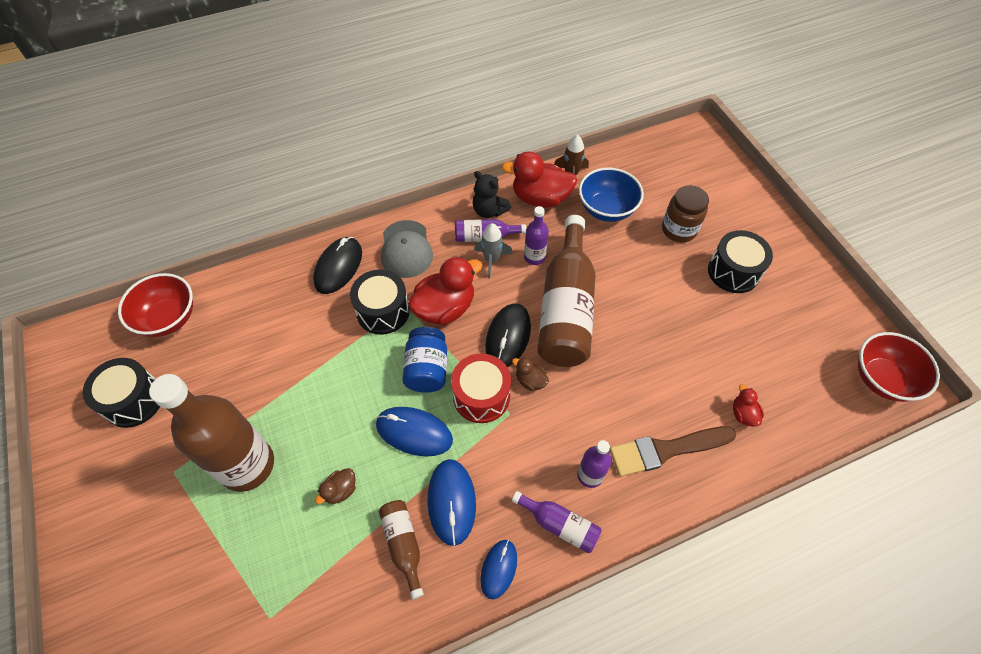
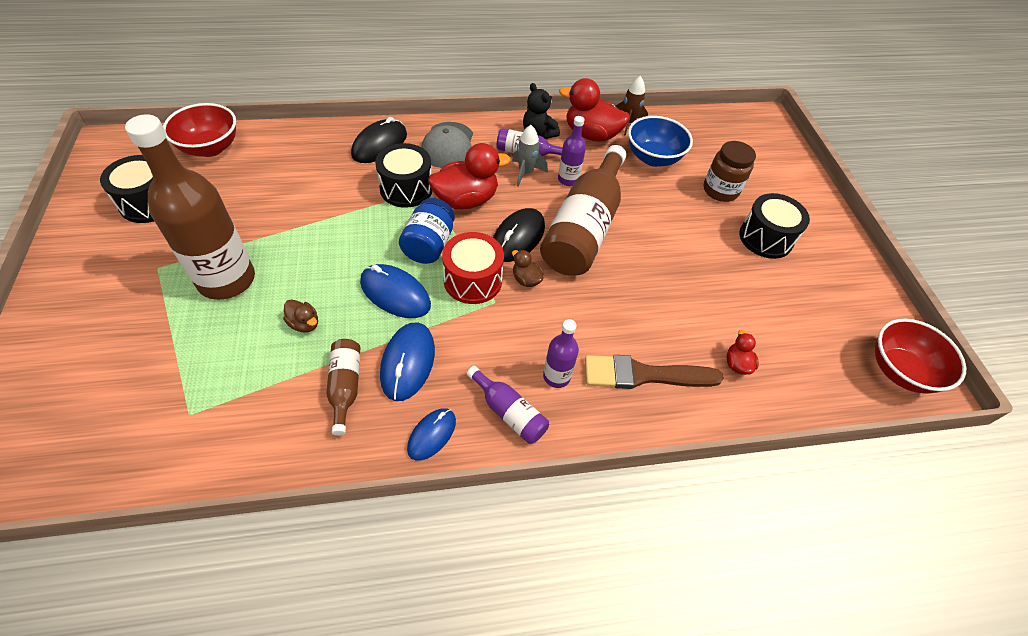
camera: 10 degrees right, 5 degrees down
brown duck [315,468,356,504] -> brown duck turned 105 degrees counterclockwise [283,299,318,333]

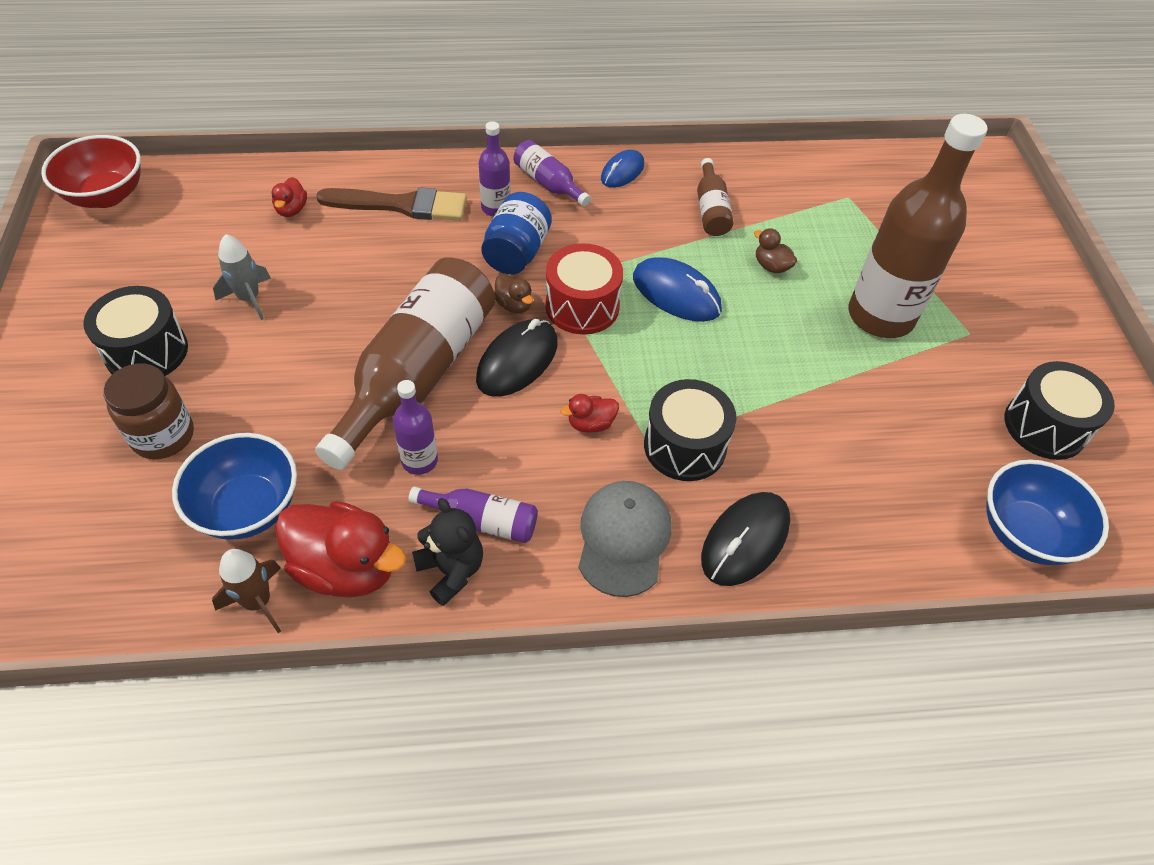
camera: 175 degrees left, 0 degrees up
red bowl [163,103,236,157] -> blue bowl [986,459,1109,565]
blue mouse [380,323,435,401] -> none
blue jar [399,198,455,264] -> blue jar moved to [481,192,552,274]
red duck [428,143,511,209] -> red duck [560,394,619,433], size x0.48
grey rocket [512,125,548,187] -> grey rocket moved to [213,234,271,320]

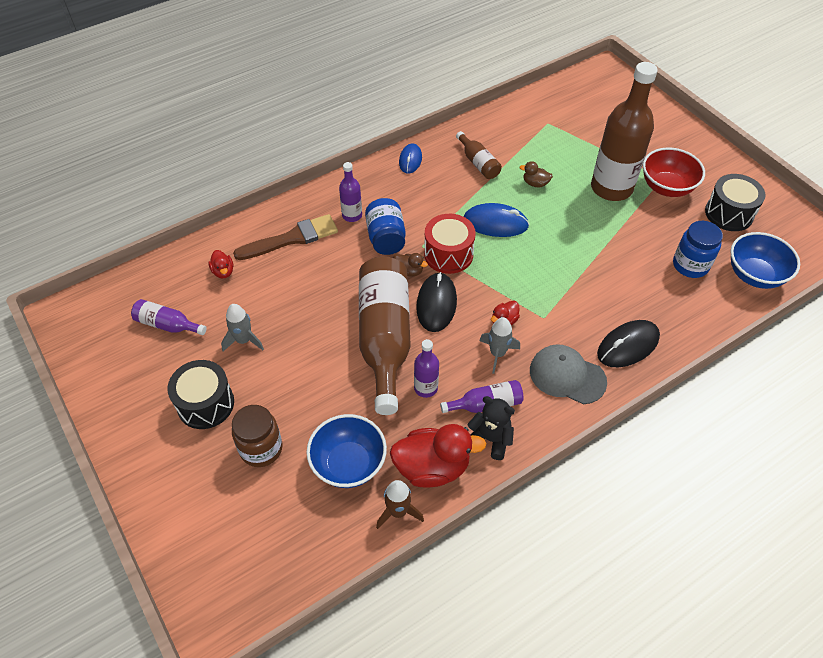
camera: 25 degrees left, 0 degrees up
red bowl [41,135,141,208] -> red bowl moved to [643,148,705,197]
purple bottle [514,140,591,207] -> purple bottle moved to [131,299,207,335]
grey cap [579,481,671,597] -> grey cap turned 45 degrees counterclockwise [530,344,607,404]
black drum [644,379,736,481] -> none
black mouse [701,492,790,586] -> black mouse turned 45 degrees clockwise [597,320,660,367]
none -> grey rocket [479,317,520,374]
none -> blue jar [673,221,723,278]

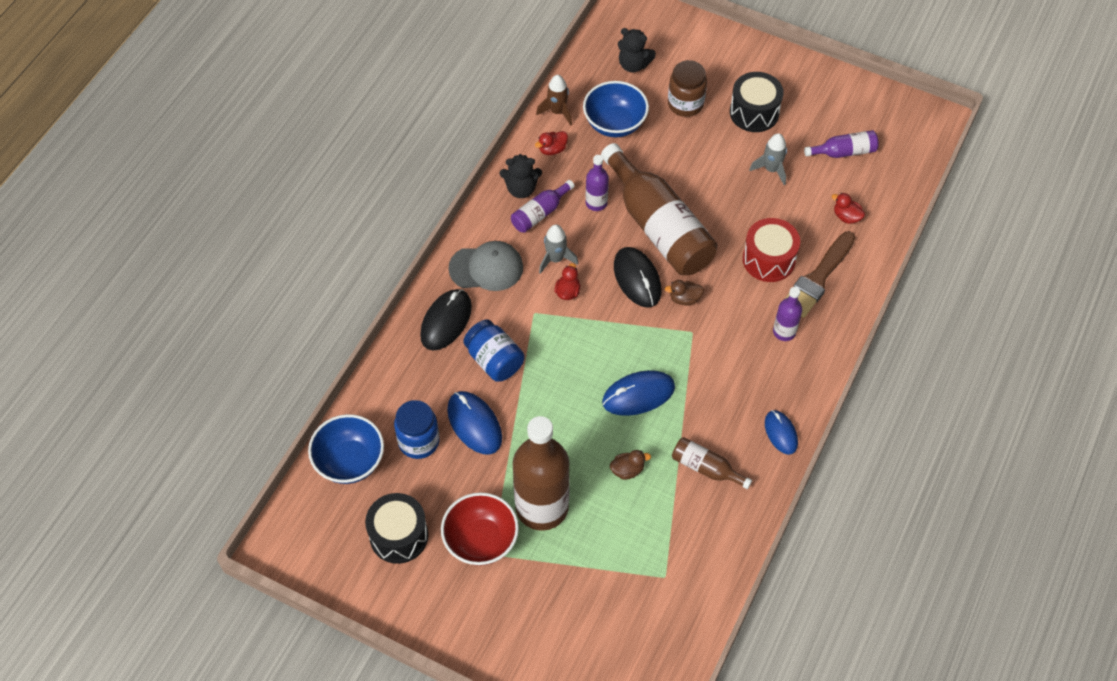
camera: 150 degrees right, 5 degrees up
blue jar [365,198,406,255] -> blue jar moved to [463,319,525,382]
red duck [390,424,486,487] -> red duck [535,131,568,155], size x0.48
red drum [424,214,476,274] -> red drum moved to [743,218,800,282]
none -> blue mouse [447,391,502,455]
none -> black teddy bear [618,28,656,72]

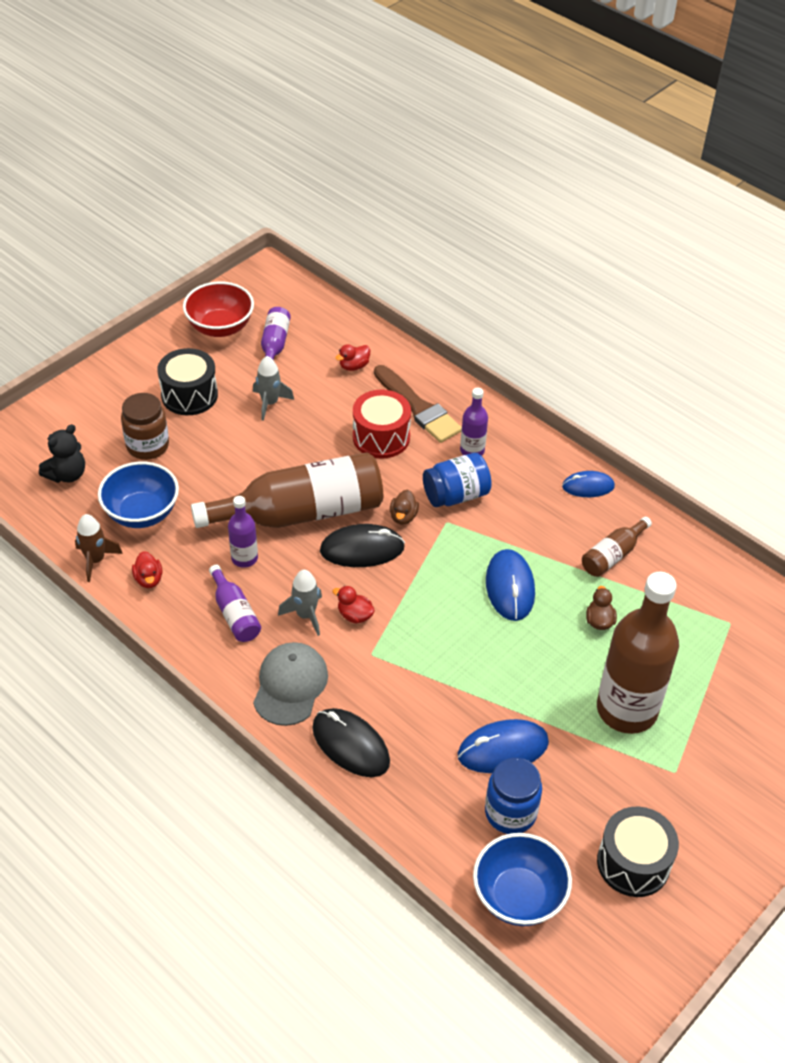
camera: 75 degrees left, 10 degrees down
red bowl [441,492,519,566] -> red bowl moved to [183,282,254,337]
blue jar [463,319,525,382] -> blue jar moved to [423,453,492,507]
black teddy bear [500,154,542,198] -> none

